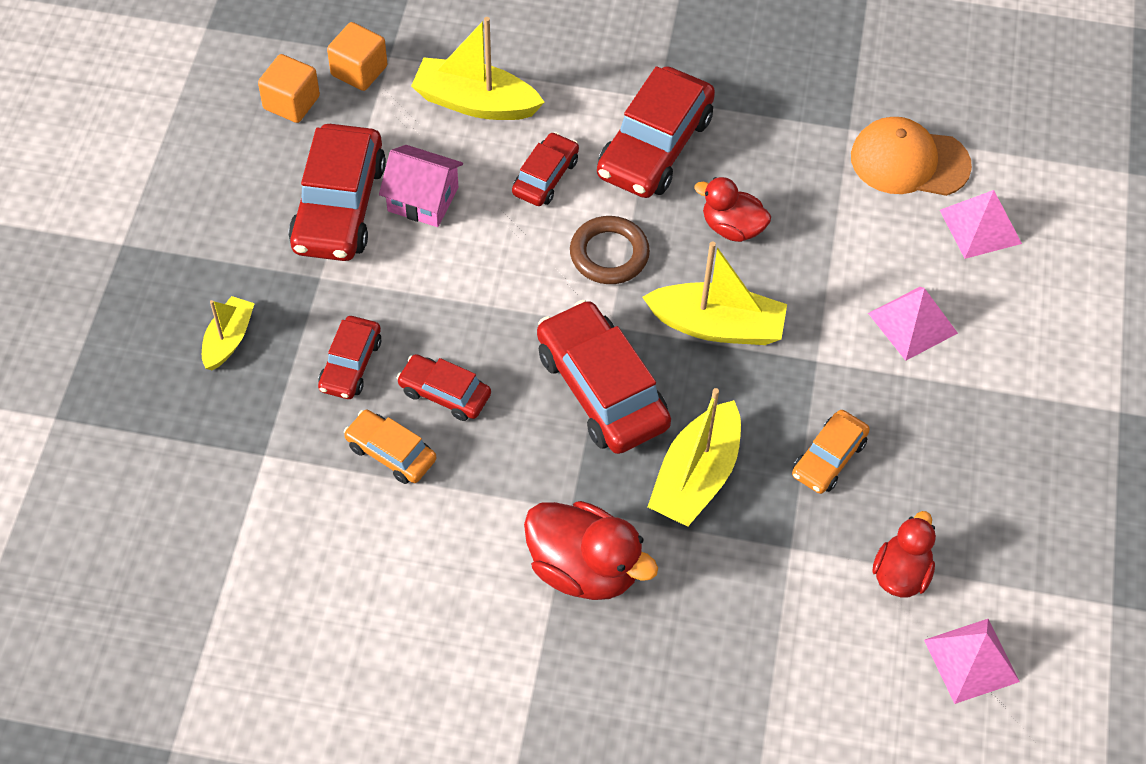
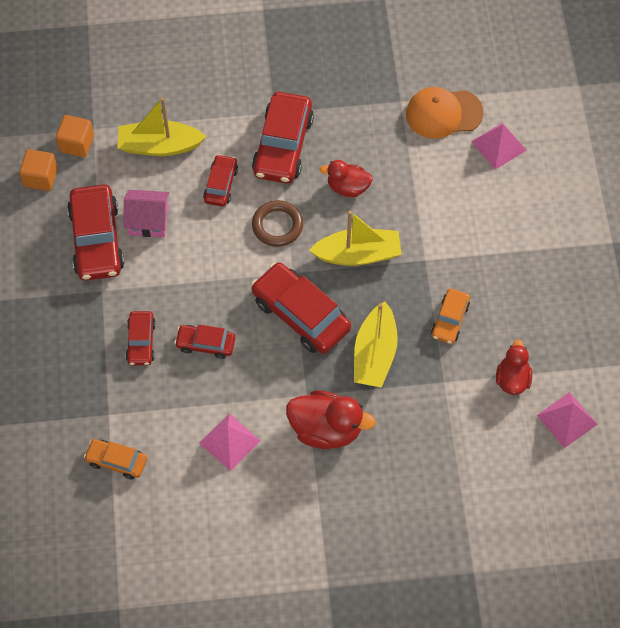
camera: 15 degrees left, 5 degrees up
yellow boat [202,296,255,370] -> none
orange car [344,410,436,484] -> orange car moved to [84,439,147,479]
pink pyramid [868,287,958,361] -> pink pyramid moved to [199,413,260,471]

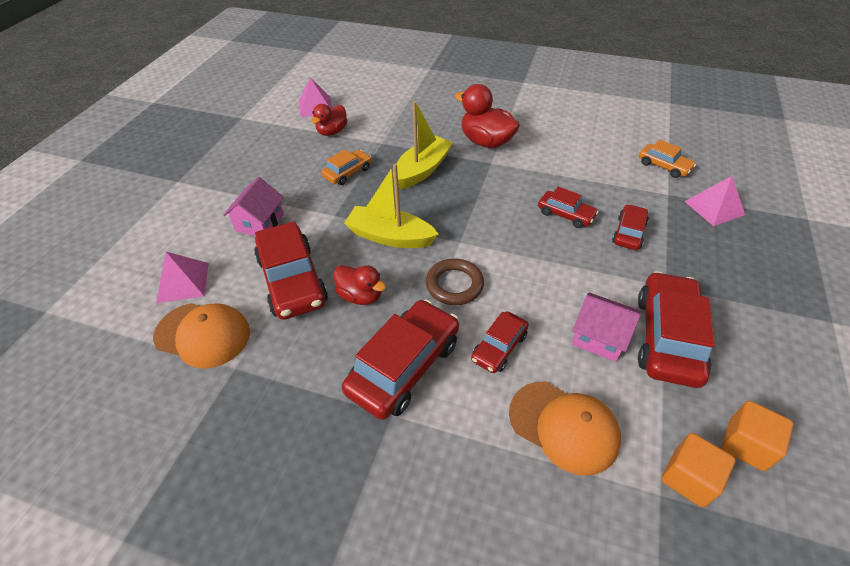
camera: 155 degrees left, 15 degrees down
yellow boat [117,97,206,156] -> orange cap [509,382,621,476]
pink pyramid [199,413,260,471] -> pink pyramid moved to [684,176,745,226]
red car [251,262,351,354] -> red car moved to [254,221,328,320]
none -> pink house [223,177,284,236]

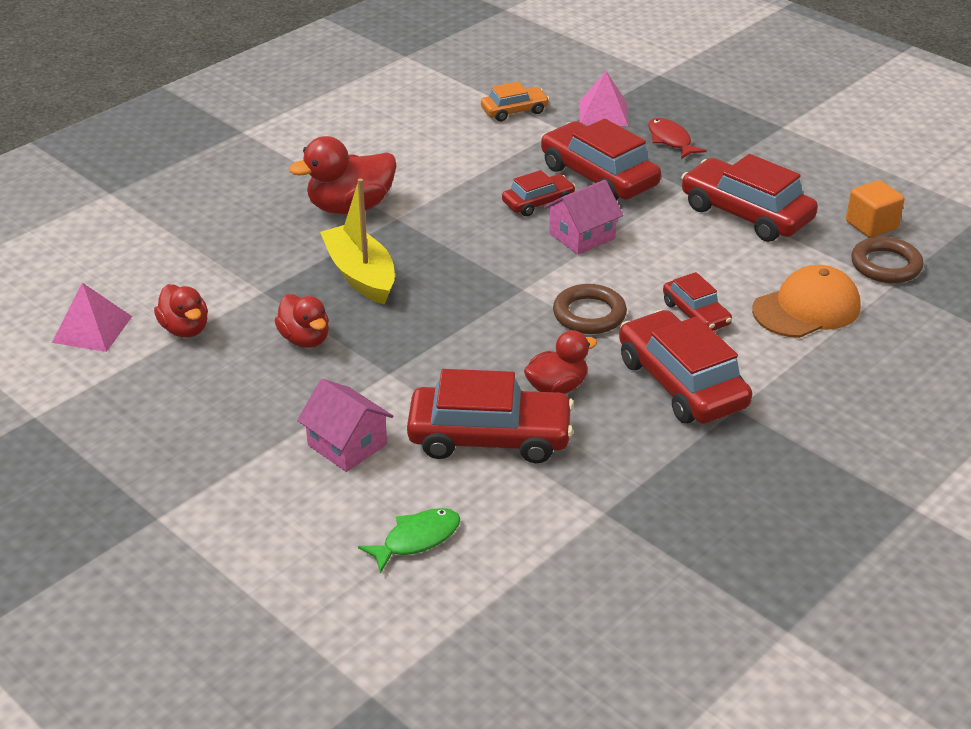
camera: 65 degrees left, 10 degrees down
orange cap [153,303,250,369] -> none
pink pyramid [156,252,209,303] -> green fish [358,508,460,574]
orange car [321,150,371,185] -> red duck [275,294,329,348]
yellow boat [344,164,438,248] -> none
pink house [572,292,641,362] -> pink house moved to [544,180,623,255]
red car [612,204,649,250] -> red car [541,119,661,201], size x1.82
orange cube [661,433,736,507] -> brown ring [851,236,924,283]
none -> red fish [648,118,707,159]

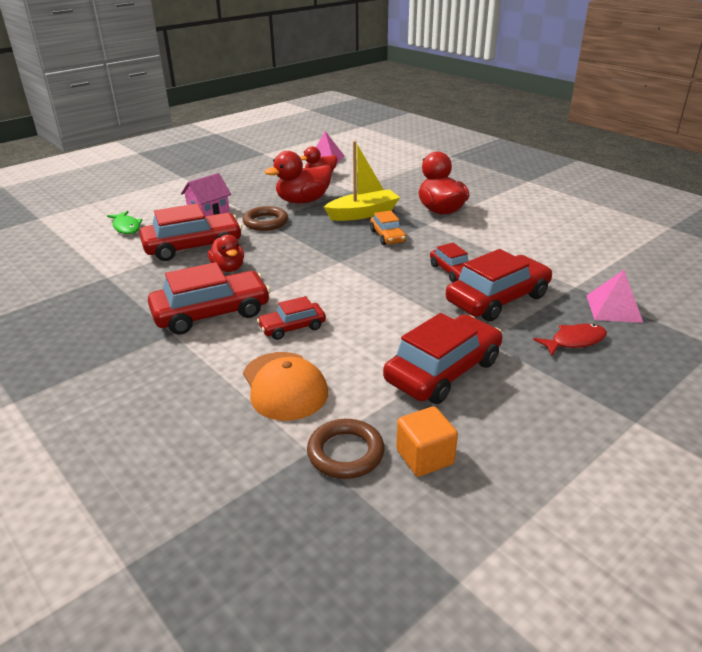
camera: 95 degrees right, 5 degrees down
red duck [275,294,329,348] -> red duck [264,151,332,204], size x1.58
red car [407,369,574,463] -> red car turned 120 degrees counterclockwise [139,203,242,261]
orange car [481,81,549,121] -> orange car moved to [370,211,406,245]
pink house [544,180,623,255] -> none
brown ring [553,284,627,334] -> brown ring moved to [243,206,288,231]

